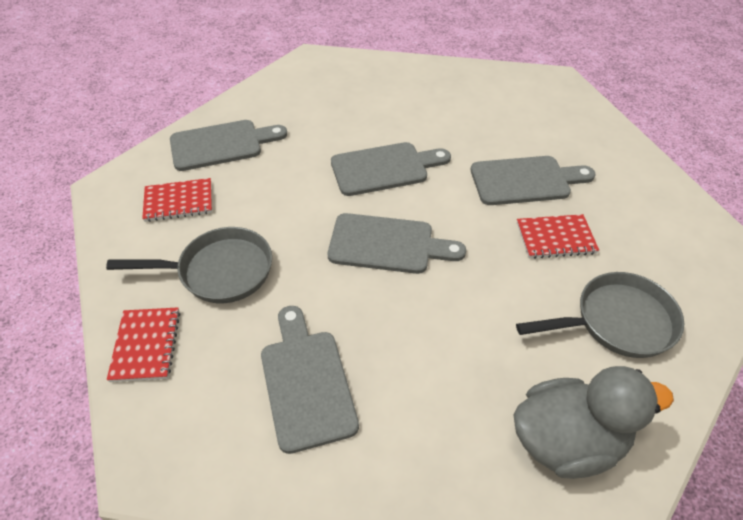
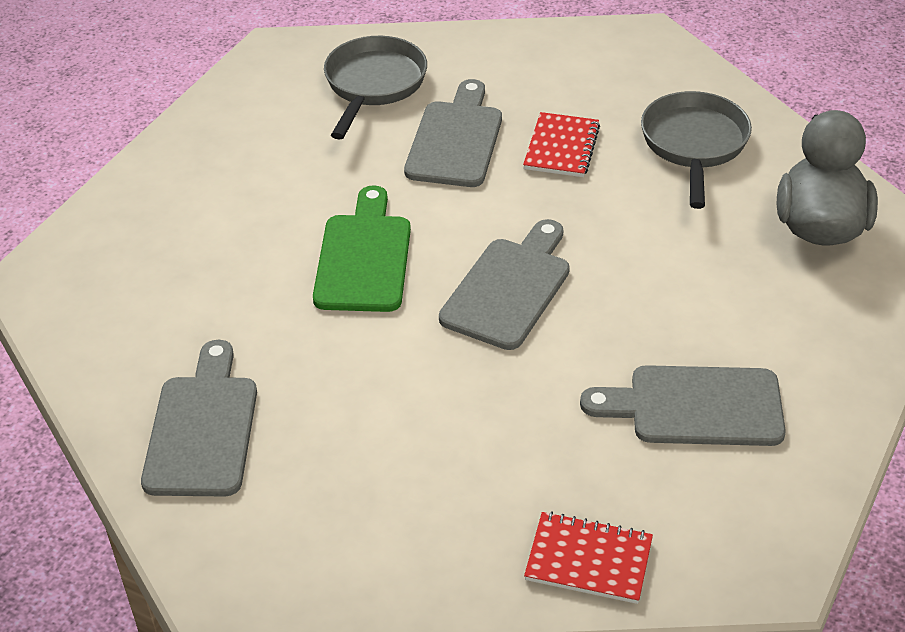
camera: 70 degrees left, 5 degrees down
grey pan [106,227,272,303] -> grey pan moved to [324,36,427,140]
red notebook [142,178,212,222] -> none
grey cutting board [331,142,451,196] -> green cutting board [313,185,411,312]

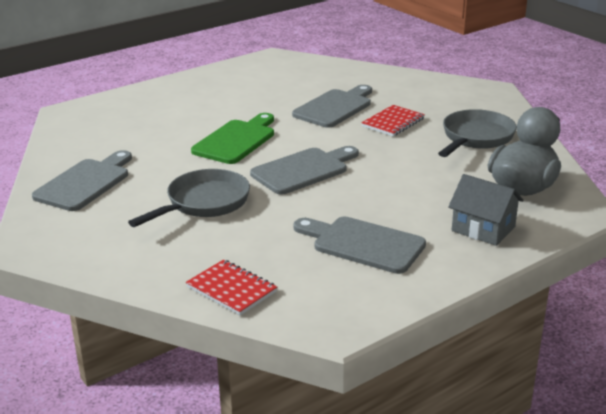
camera: 25 degrees right, 15 degrees down
grey pan [324,36,427,140] -> grey pan moved to [128,169,250,227]
none -> grey house [448,174,524,246]

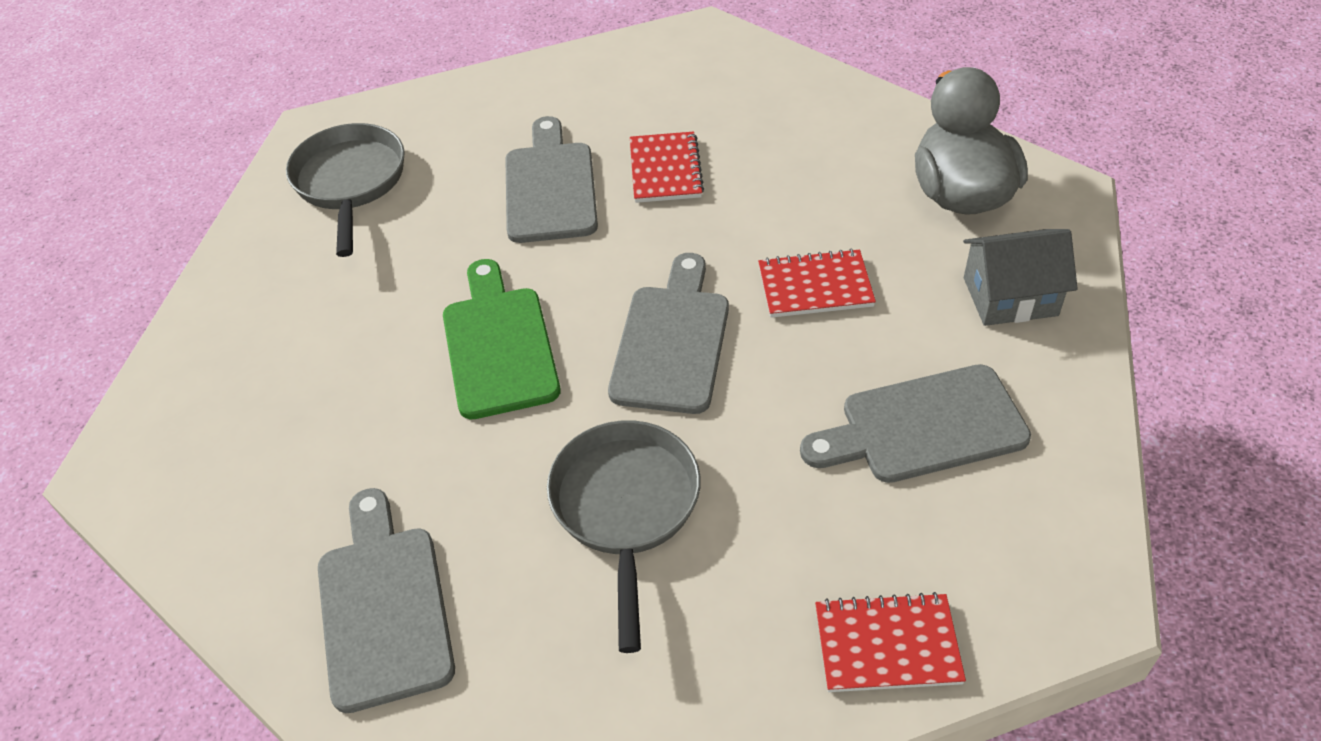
camera: 40 degrees left, 20 degrees up
grey pan [438,109,517,157] -> grey pan moved to [286,123,405,257]
none -> red notebook [758,249,876,318]

